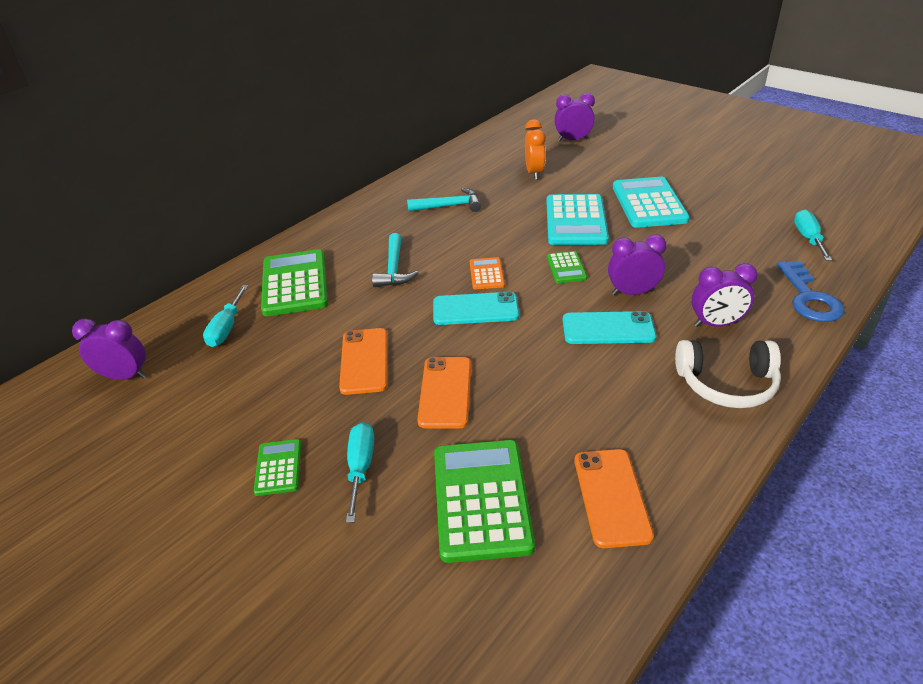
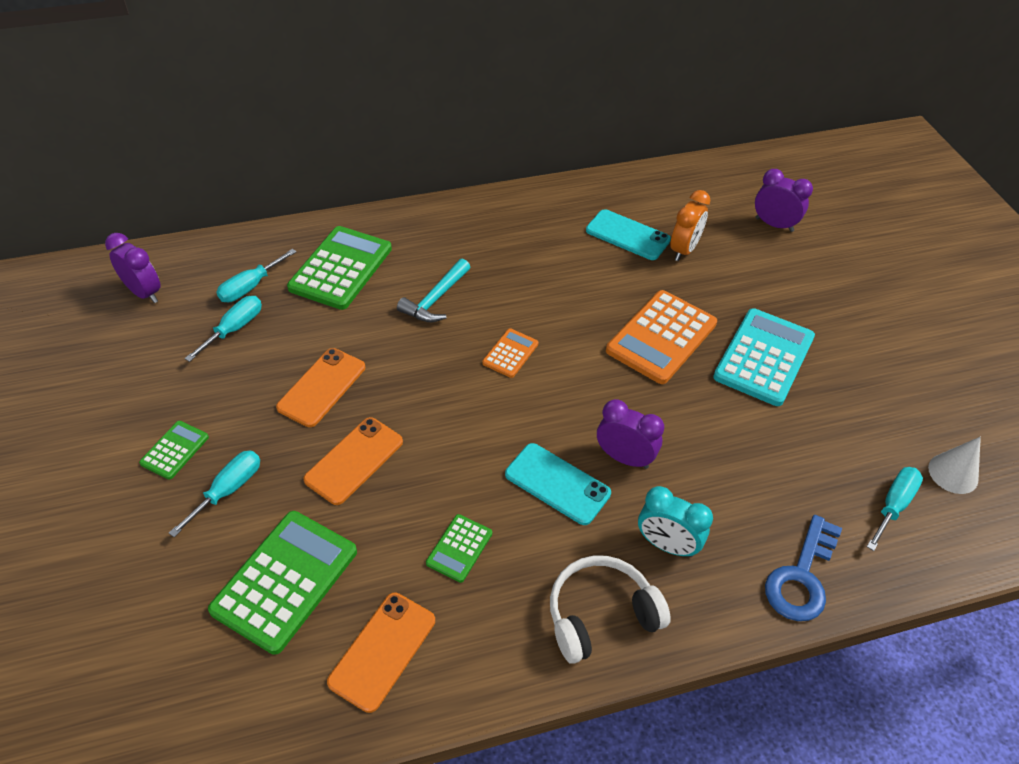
camera: 30 degrees right, 10 degrees up
turquoise hammer [407,188,481,212] -> none
turquoise phone [433,292,519,325] -> turquoise phone moved to [586,209,671,260]
turquoise calculator [546,194,609,245] -> orange calculator [606,290,717,384]
green calculator [547,251,587,283] -> green calculator moved to [426,514,492,583]
white headphones [675,340,781,408] -> white headphones turned 120 degrees clockwise [550,555,671,664]
purple clock [691,263,758,327] -> turquoise clock [638,486,713,557]
none -> turquoise screwdriver [185,296,262,362]
none -> white cone [928,437,981,494]

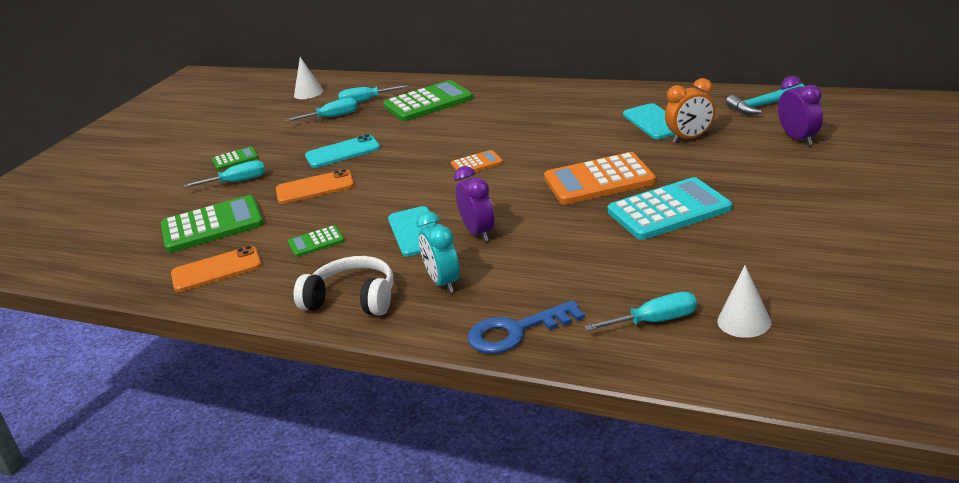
camera: 45 degrees right, 20 degrees down
purple clock [105,233,161,303] -> white cone [294,57,323,99]
orange phone [276,348,365,427] -> turquoise phone [305,134,380,168]
turquoise hammer [397,258,470,322] -> turquoise hammer moved to [726,83,805,115]

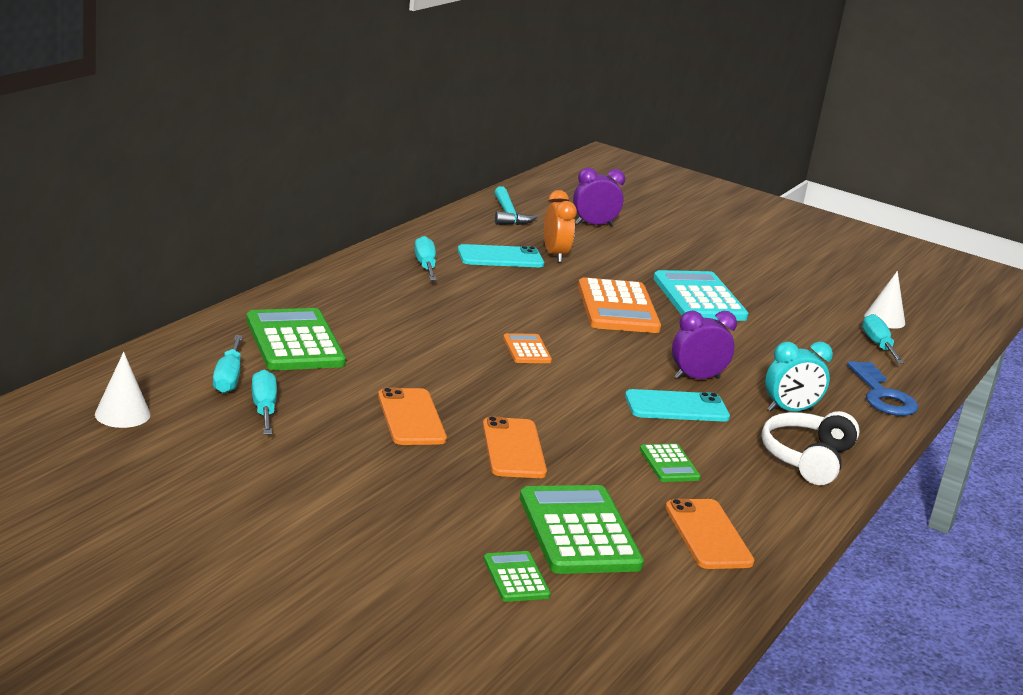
camera: 90 degrees left, 5 degrees down
turquoise screwdriver [184,160,265,188] -> turquoise screwdriver moved to [414,236,437,280]
green calculator [212,146,259,170] -> green calculator moved to [484,551,551,602]
turquoise phone [305,134,380,168] -> orange phone [378,388,447,445]

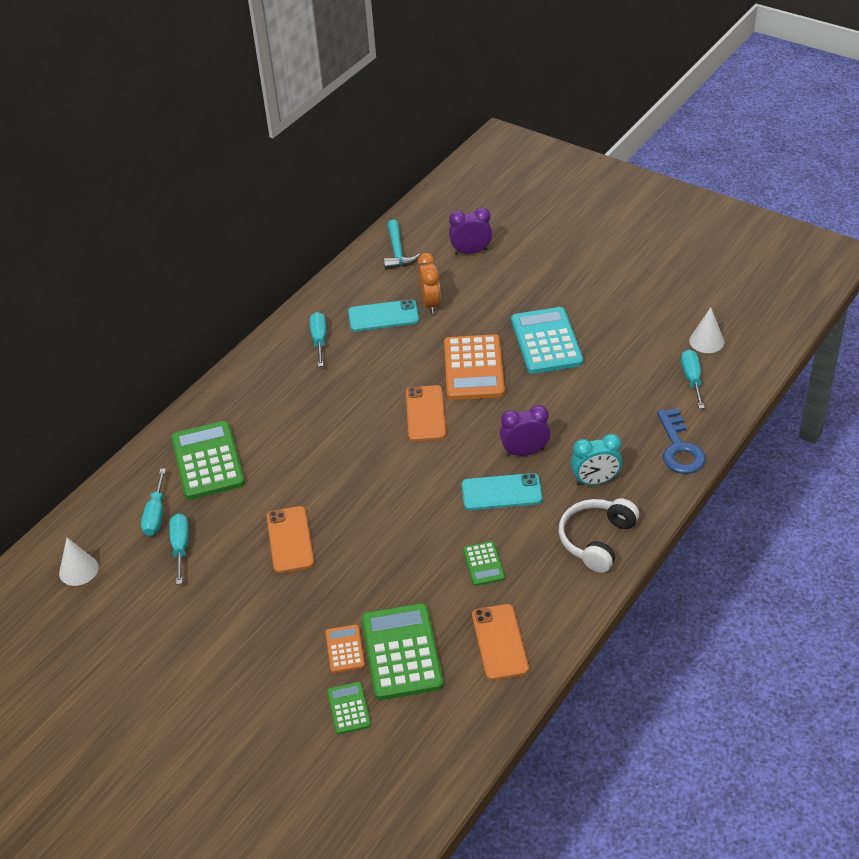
camera: 10 degrees right, 20 degrees up
orange phone [483,416,547,478] -> orange phone moved to [406,385,446,441]
orange calculator [503,333,552,363] -> orange calculator moved to [325,625,365,673]

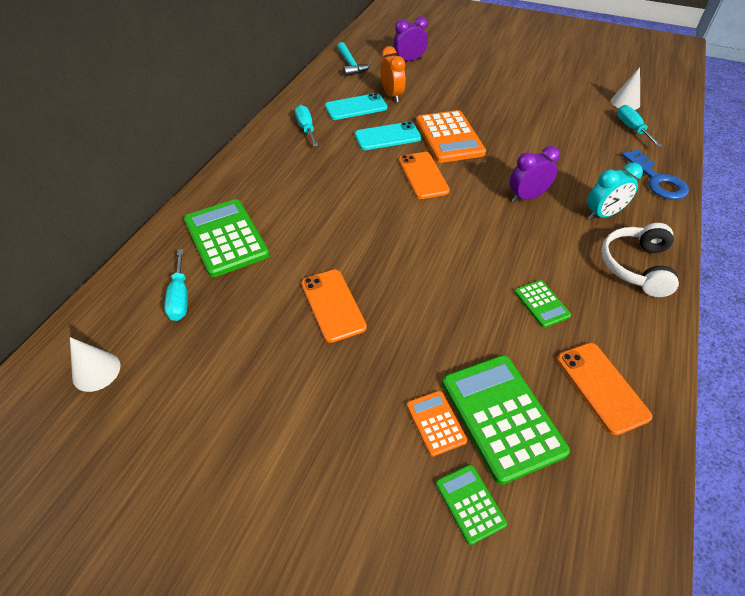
camera: 15 degrees left, 5 degrees up
turquoise screwdriver [169,513,189,585] -> none
turquoise phone [462,473,542,510] -> turquoise phone moved to [355,121,421,150]
turquoise calculator [511,307,583,374] -> none

